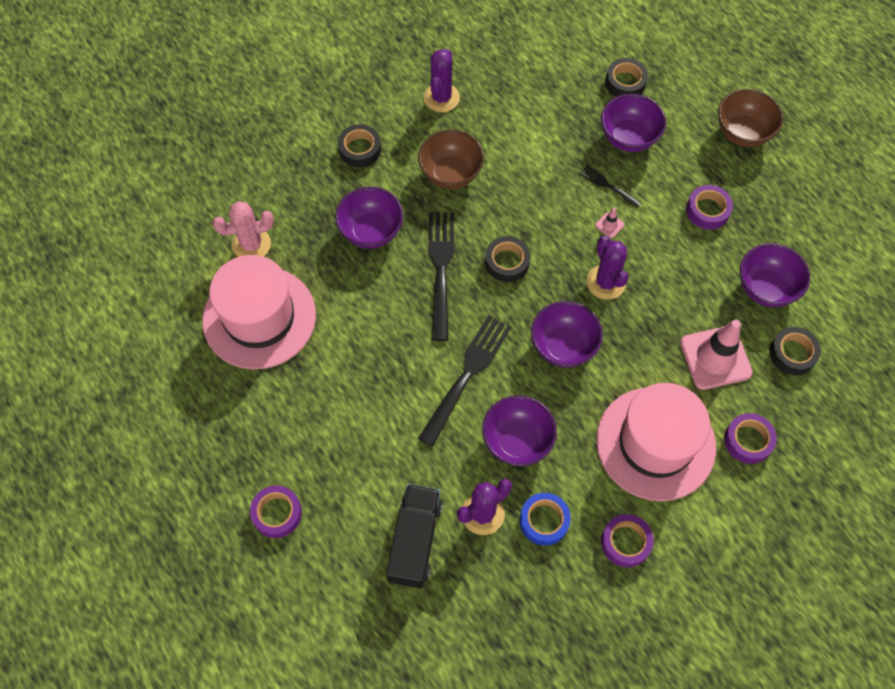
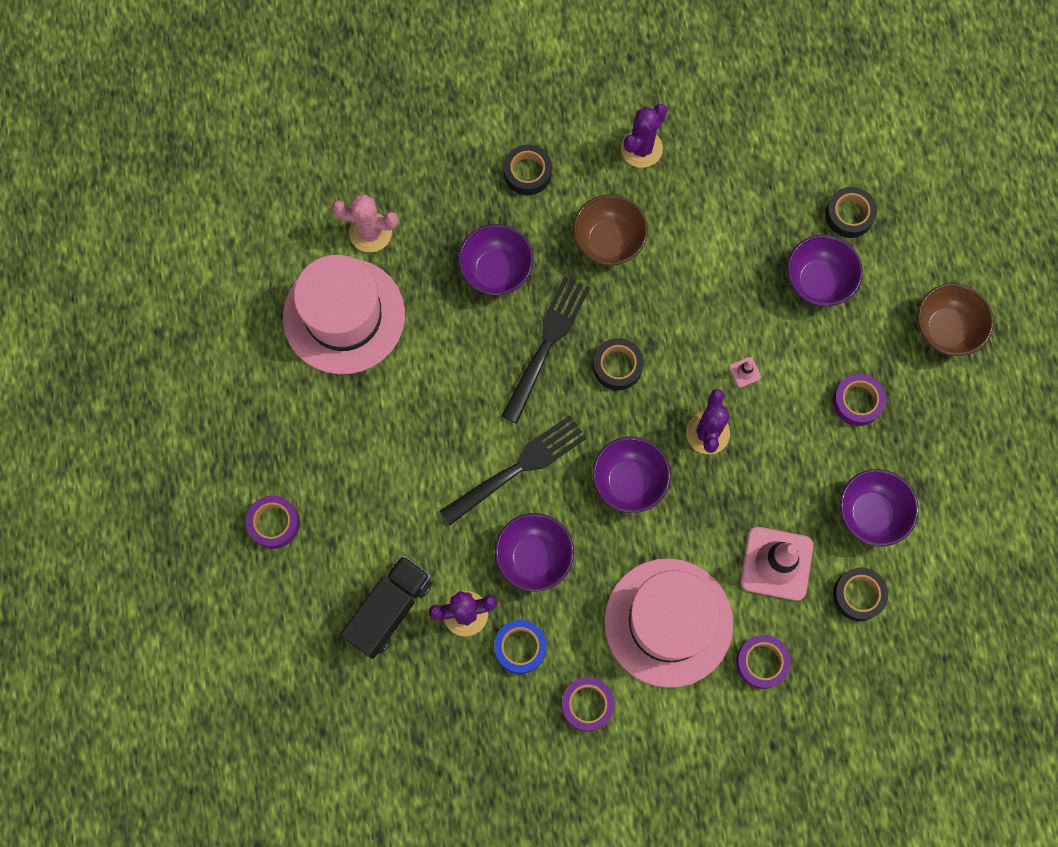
camera: 25 degrees right, 10 degrees up
black fork [579,165,641,208] -> none

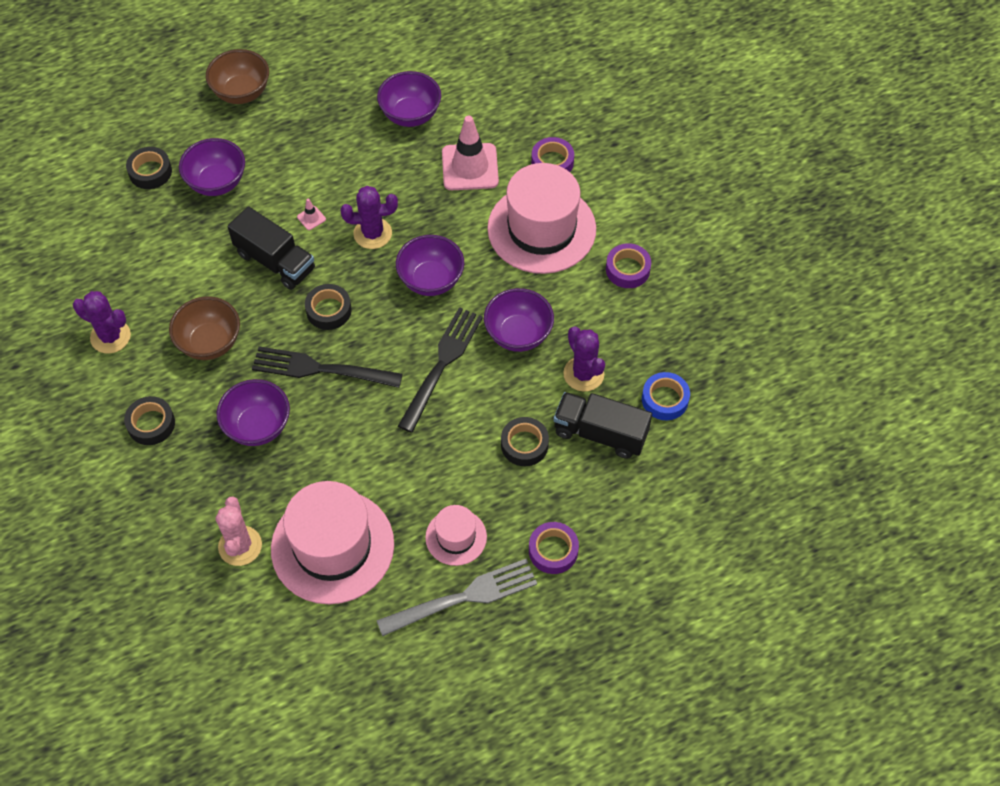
camera: 105 degrees left, 15 degrees down
black fork [440,415,587,525] -> black fork turned 75 degrees clockwise [398,307,483,433]
blue tape [494,620,547,674] -> blue tape moved to [642,372,690,420]
purple tape [833,374,886,426] -> none
black tape [833,567,888,621] -> black tape moved to [501,417,549,466]
none -> black truck [228,206,315,290]
none -> grey fork [376,559,537,637]
none -> pink hat [425,505,487,566]

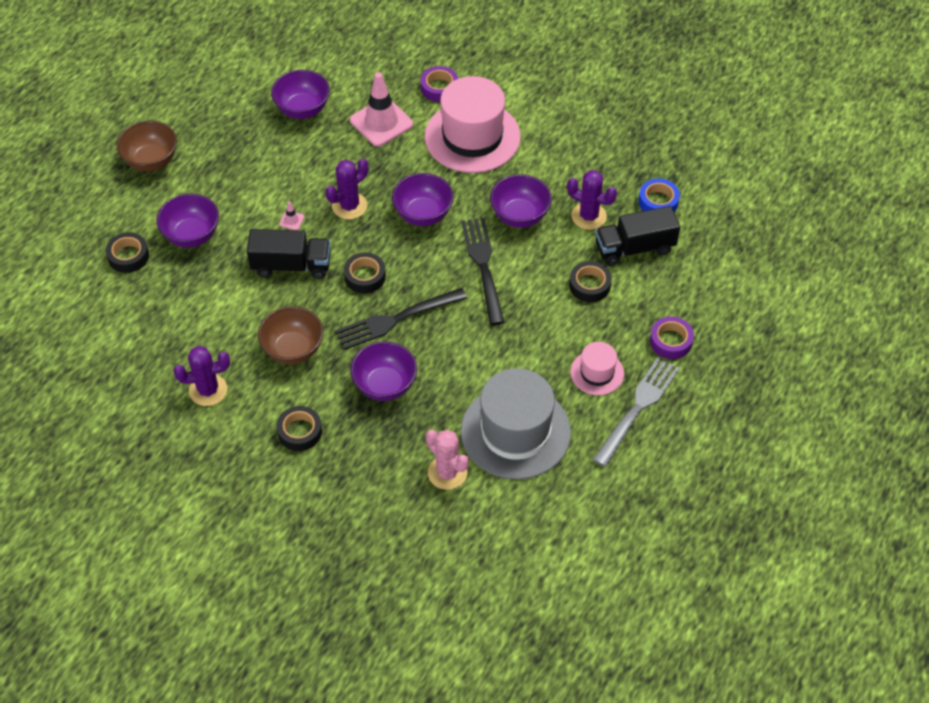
camera: 35 degrees left, 5 degrees down
pink hat [271,481,394,604] -> grey hat [461,368,571,480]
purple tape [606,243,651,288] -> none

